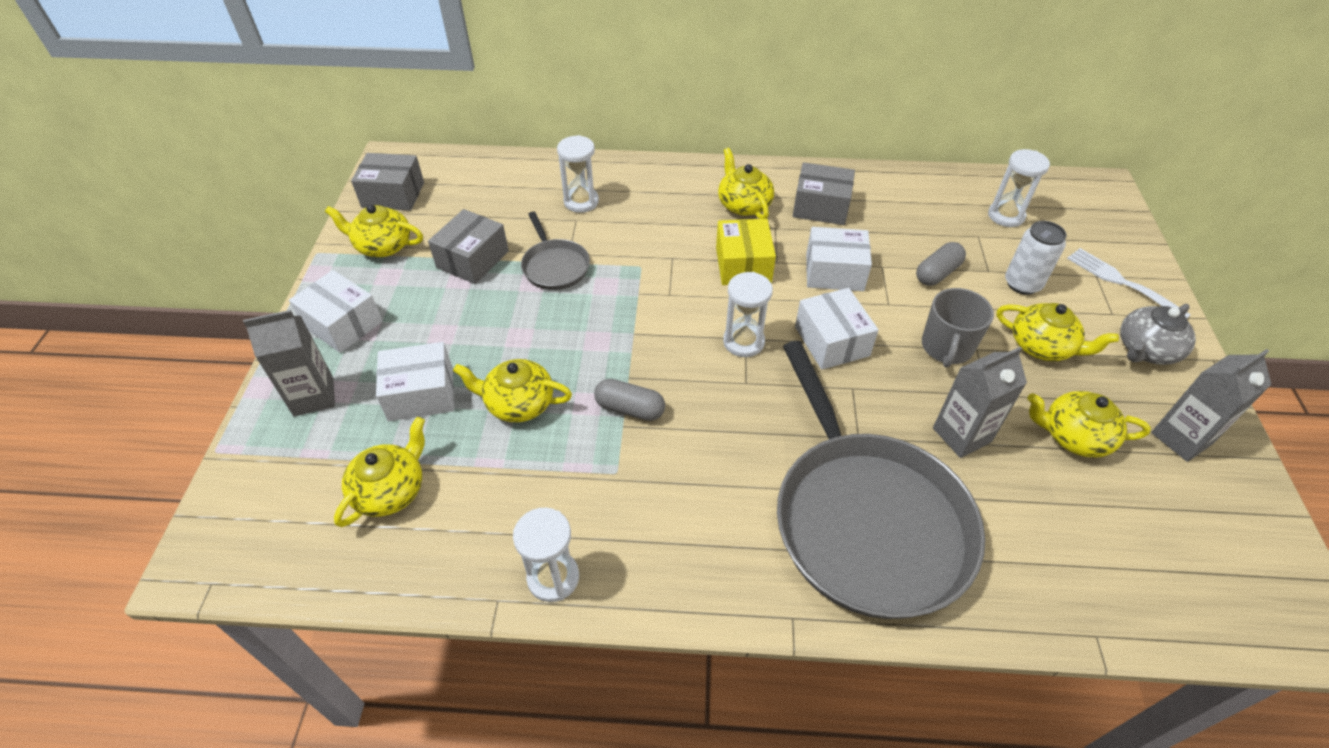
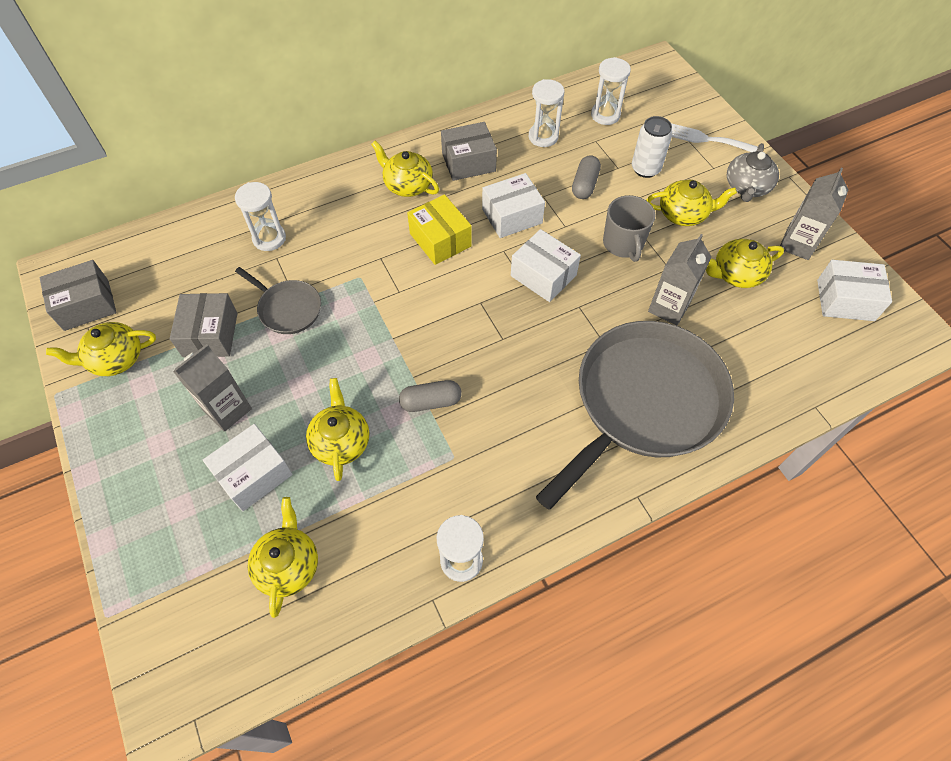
camera: 30 degrees left, 10 degrees up
grey carton [243,310,335,417] -> grey carton moved to [173,344,252,432]
white box [289,270,383,353] -> white box moved to [817,260,892,321]
yellow teapot [453,359,572,422] -> yellow teapot turned 105 degrees clockwise [306,378,369,481]
white hourglass [723,272,773,357] -> white hourglass moved to [529,79,565,147]
grey pan [777,341,985,619] -> grey pan turned 90 degrees counterclockwise [536,321,734,510]

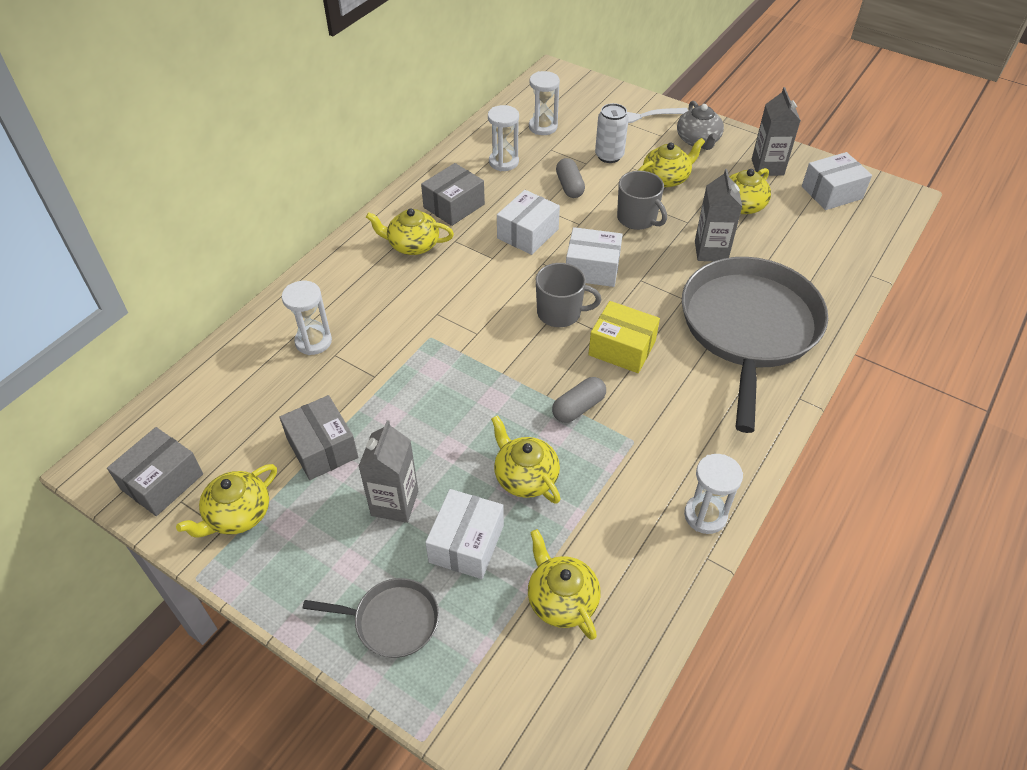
camera: 30 degrees left, 10 degrees down
grey pan [235,267,321,334] -> grey pan moved to [303,578,439,658]
yellow box [407,194,472,265] -> yellow box moved to [588,301,660,373]
none -> grey mug [536,263,601,327]

